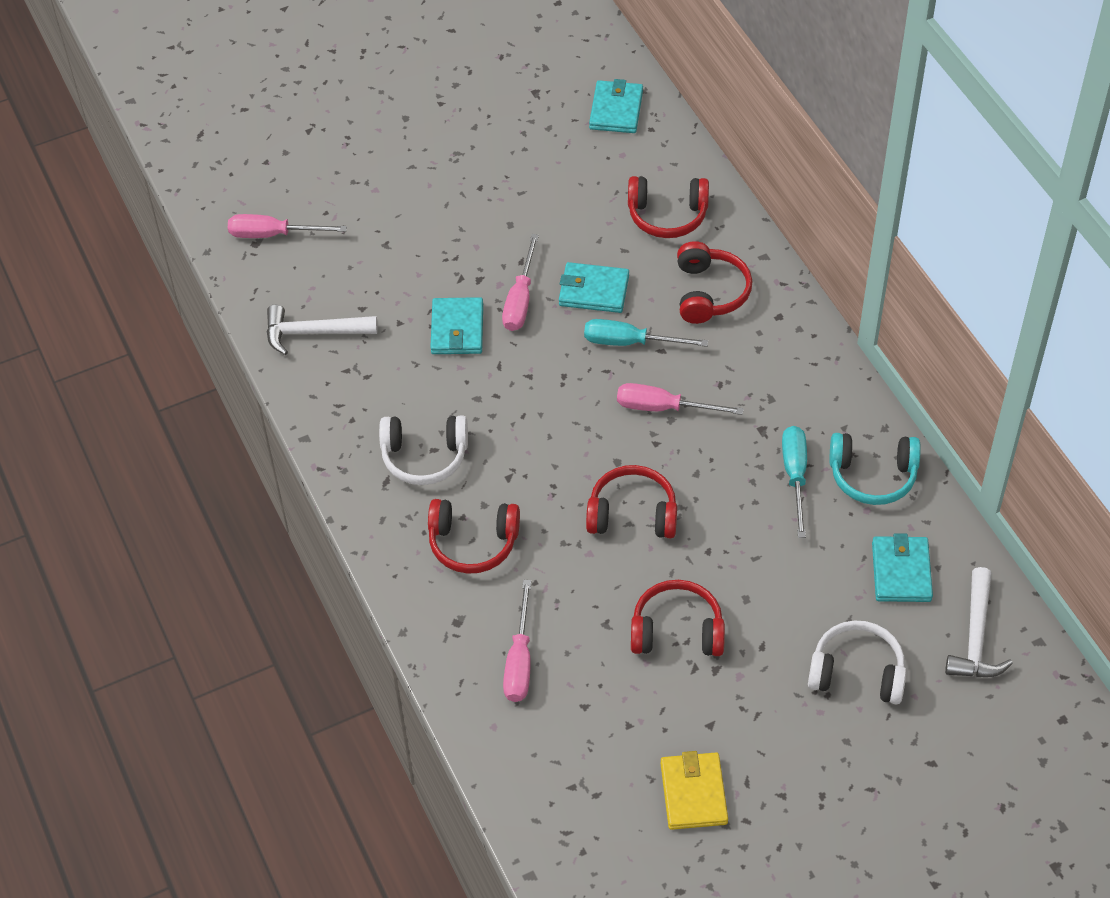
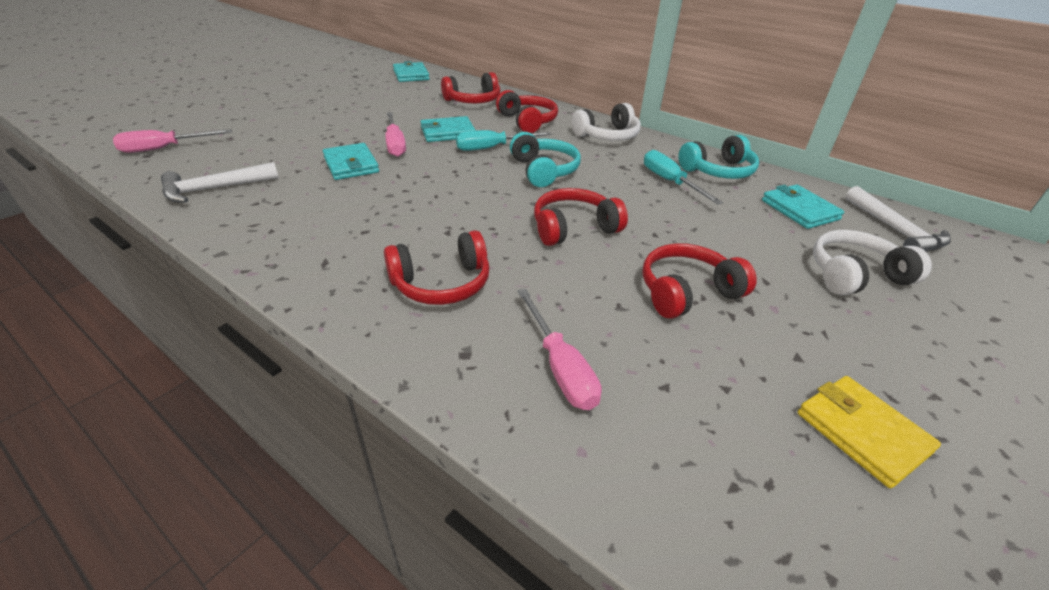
camera: 30 degrees left, 15 degrees down
white headphones [379,415,468,485] -> white headphones moved to [572,103,641,141]
pink screwdriver [617,383,744,415] -> turquoise headphones [510,132,581,187]

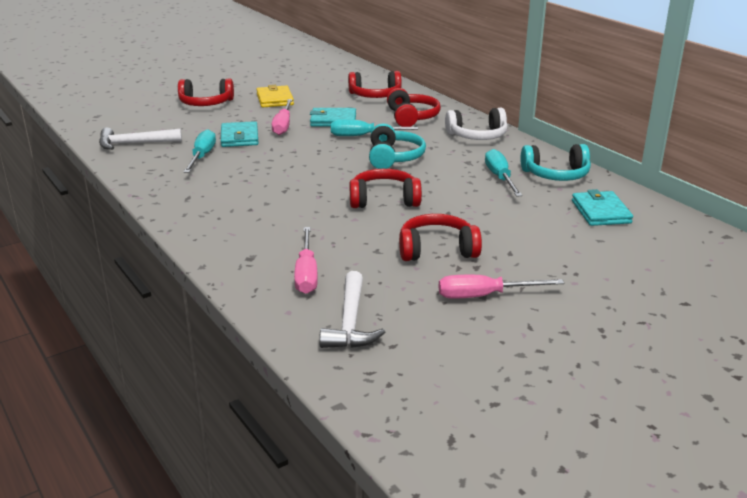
camera: 20 degrees right, 10 degrees down
pink screwdriver [113,129,232,153] -> pink screwdriver moved to [439,275,564,299]
red headphones [384,230,490,305] -> red headphones moved to [178,78,234,106]
turquoise wallet [393,61,430,82] -> none
yellow wallet [797,376,941,488] -> yellow wallet moved to [256,85,294,107]
white headphones [813,230,932,295] -> none
white hammer [845,186,951,252] -> white hammer moved to [319,271,385,348]
none -> turquoise screwdriver [183,129,216,173]

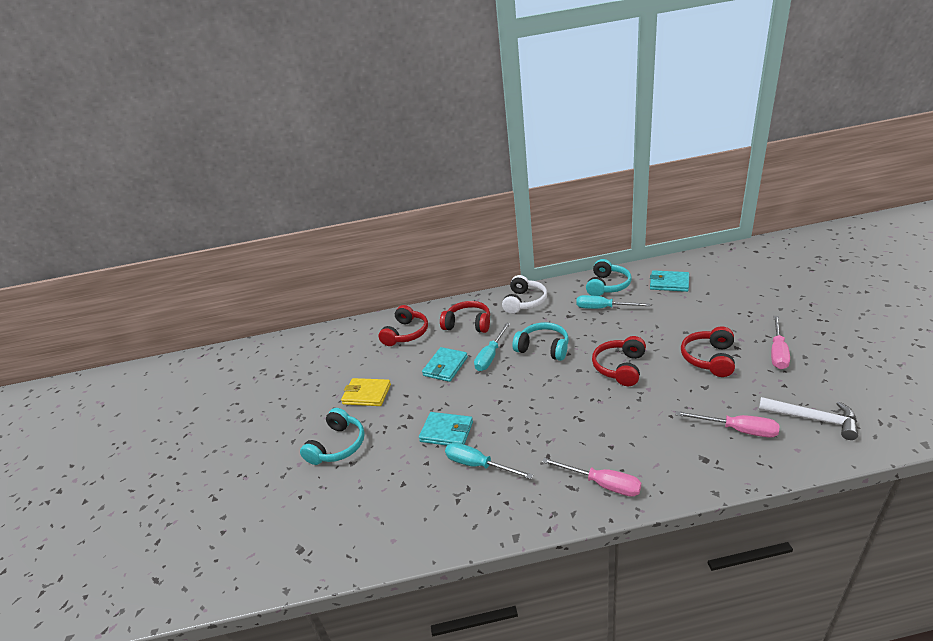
camera: 60 degrees left, 5 degrees up
white hammer [99,128,182,150] -> none
red headphones [178,78,234,106] -> turquoise headphones [300,408,365,465]
pink screwdriver [272,99,293,135] -> pink screwdriver moved to [542,458,641,497]

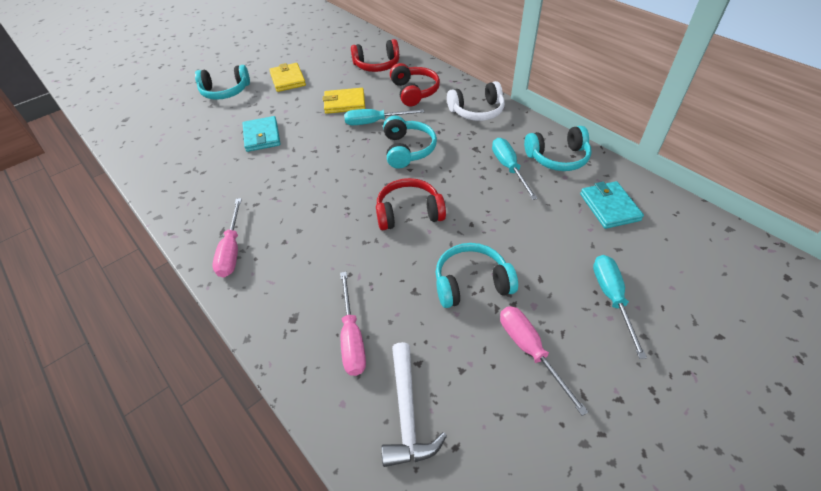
camera: 55 degrees right, 15 degrees up
turquoise wallet [422,347,468,382] -> yellow wallet [323,88,365,114]
turquoise screwdriver [445,442,533,479] -> turquoise screwdriver moved to [593,255,647,359]
red headphones [681,326,735,377] -> turquoise headphones [436,243,518,308]
pink screwdriver [771,316,790,369] -> pink screwdriver turned 75 degrees clockwise [500,306,589,416]

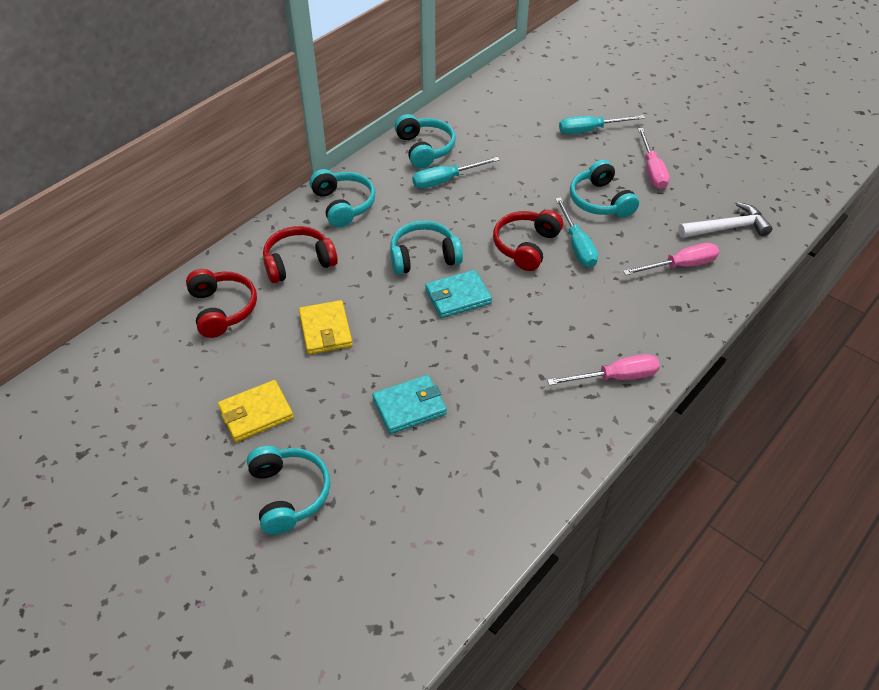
camera: 100 degrees left, 0 degrees up
turquoise screwdriver [344,109,424,125] -> turquoise screwdriver moved to [555,197,598,268]
red headphones [376,178,446,230] -> red headphones turned 45 degrees clockwise [493,210,563,271]
white headphones [447,81,505,121] -> turquoise headphones [310,169,375,228]
pink screwdriver [500,306,589,416] -> pink screwdriver turned 60 degrees counterclockwise [638,128,670,189]
turquoise wallet [580,181,644,229] -> turquoise wallet moved to [425,270,492,318]

